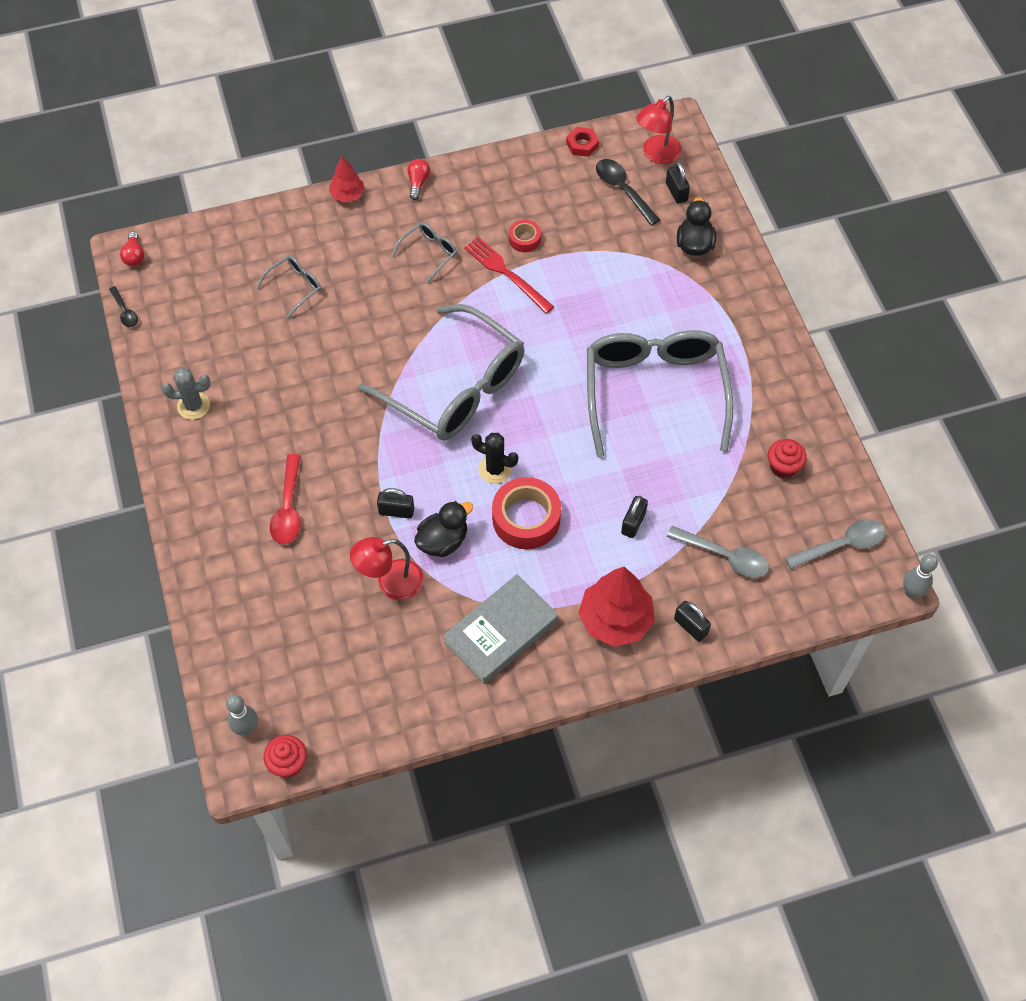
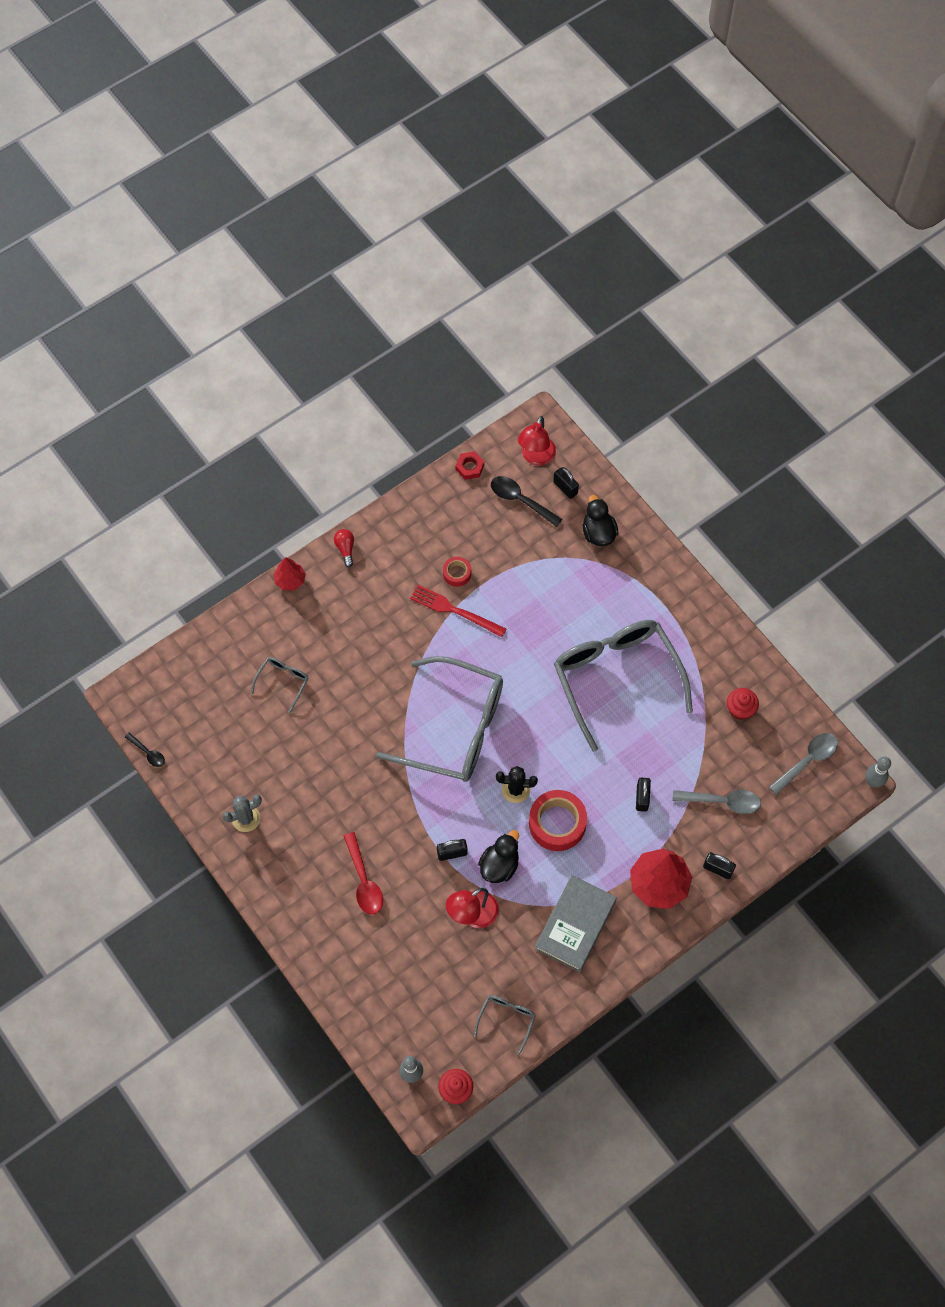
camera: 20 degrees left, 5 degrees up
red light bulb [120,232,144,266] -> none
grey glasses [391,222,457,284] -> grey glasses moved to [474,995,536,1055]

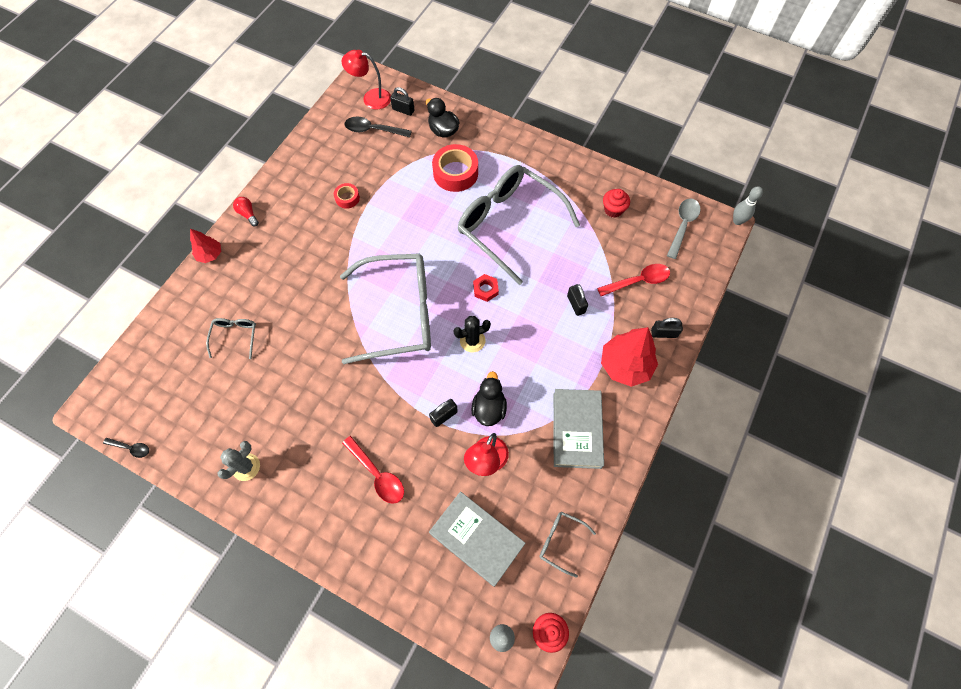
camera: 25 degrees left, 0 degrees up
red fork [410,585,506,637] -> none
red nut [455,451,484,480] -> red nut moved to [473,274,499,302]
grey glasses [474,995,536,1055] -> grey glasses turned 60 degrees counterclockwise [539,512,596,578]
red lamp [518,416,556,466] -> red lamp turned 105 degrees clockwise [342,50,391,110]
red tape [529,790,587,851] -> red tape moved to [432,144,478,192]
grey spoon [673,790,761,814] -> red spoon [597,264,670,296]
none -> grey book [429,491,525,587]

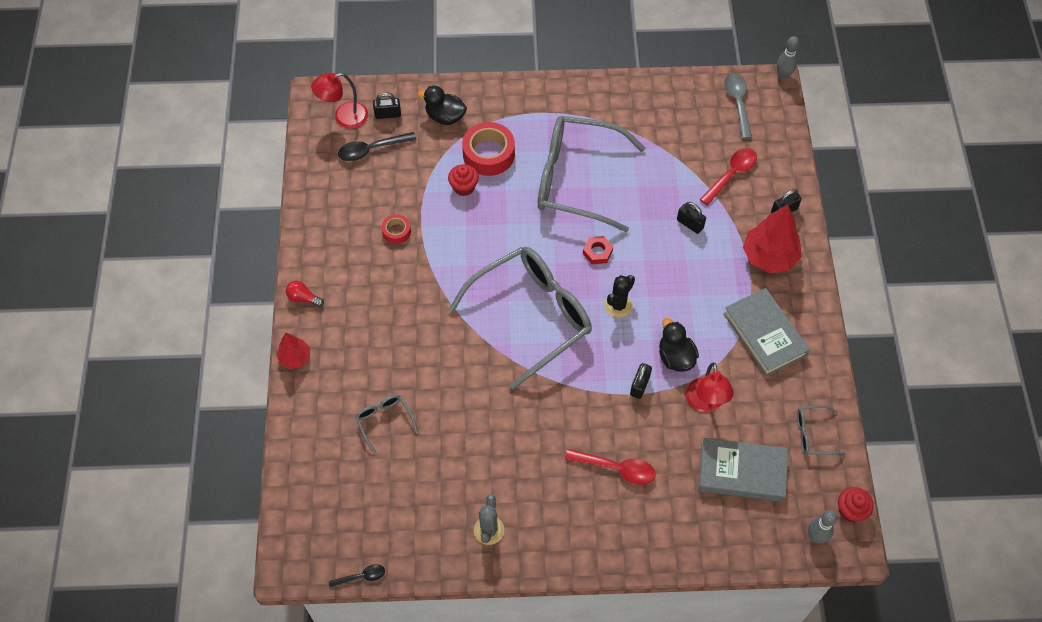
camera: 30 degrees left, 5 degrees down
red cupcake [603,189,630,218] -> red cupcake moved to [448,164,479,196]

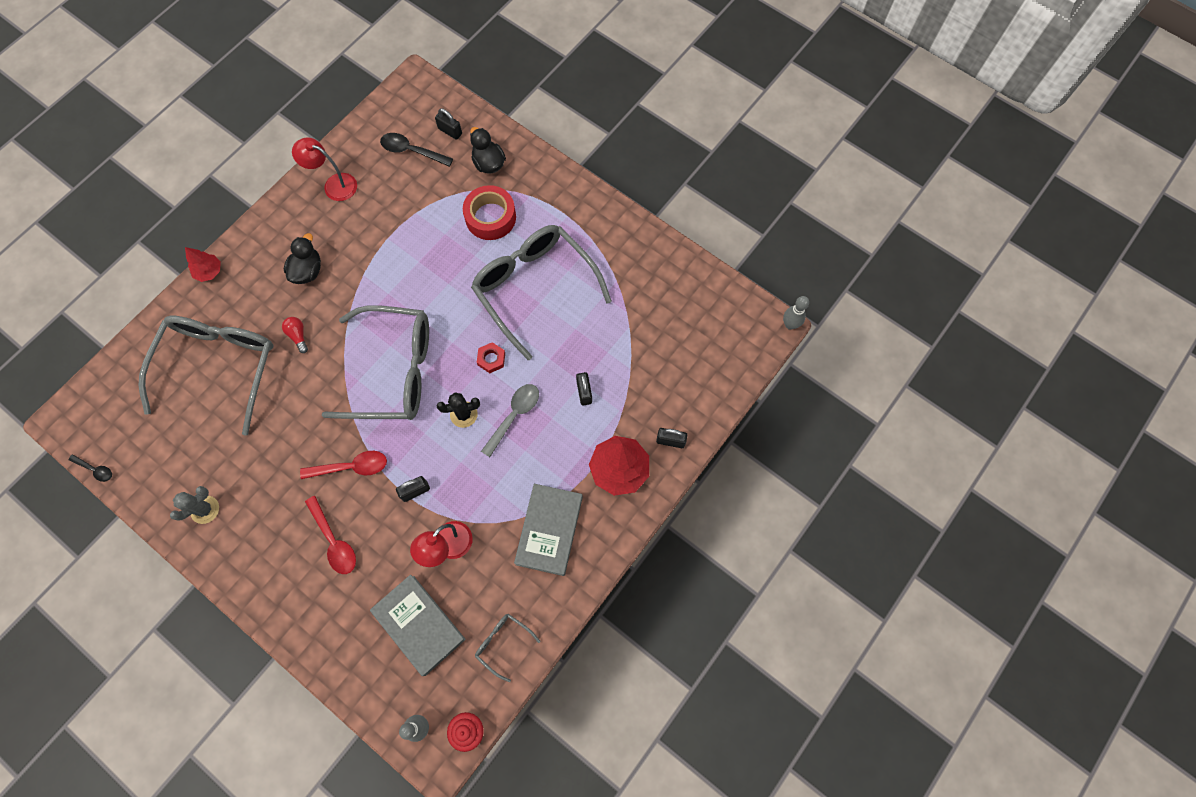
camera: 40 degrees right, 10 degrees up
red light bulb [286,281,324,307] -> red light bulb moved to [282,317,308,353]
red lamp [311,73,368,129] -> red lamp moved to [292,137,357,201]
grey glasses [355,395,418,454] -> grey glasses [139,316,274,435], size x2.41
red tape [382,214,411,244] -> none
red cupcake [448,164,479,196] -> none
black duck [659,318,699,372] -> black duck moved to [284,233,321,284]
red spoon [700,148,757,205] -> red spoon moved to [300,451,387,479]
grey spoon [724,73,752,139] -> grey spoon moved to [481,384,539,457]

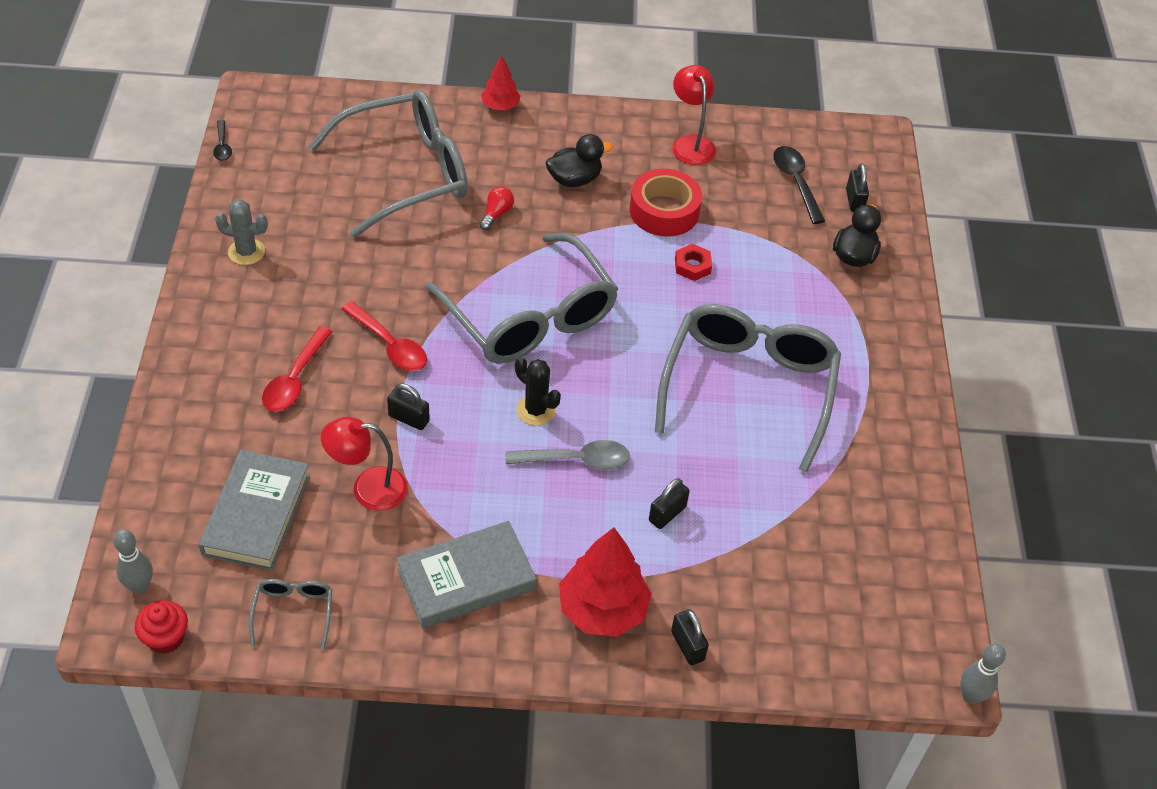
camera: 50 degrees right, 20 degrees down
red tape [463,185,516,240] -> red tape moved to [630,169,702,237]
red nut [477,342,505,373] -> red nut moved to [675,244,712,281]

